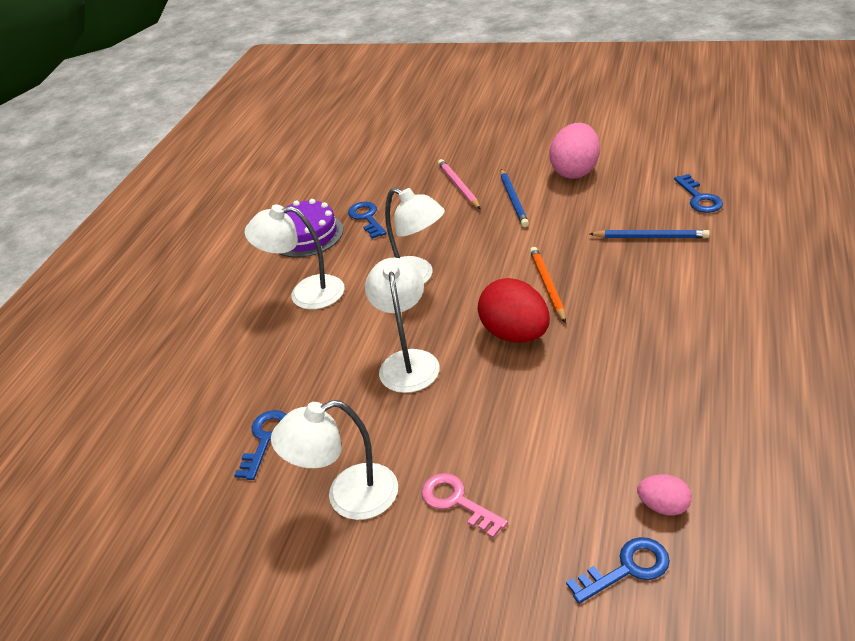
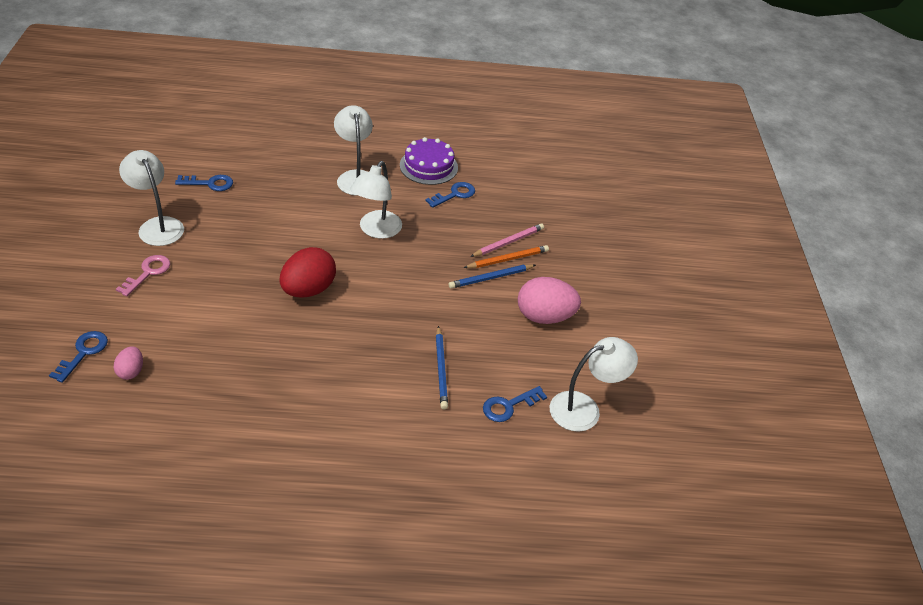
camera: 65 degrees right, 5 degrees up
white lamp [365,258,440,393] -> white lamp moved to [550,337,638,432]
orange pencil [530,247,566,323] -> orange pencil moved to [463,245,549,268]
blue key [566,537,670,604] -> blue key turned 120 degrees counterclockwise [49,331,108,383]

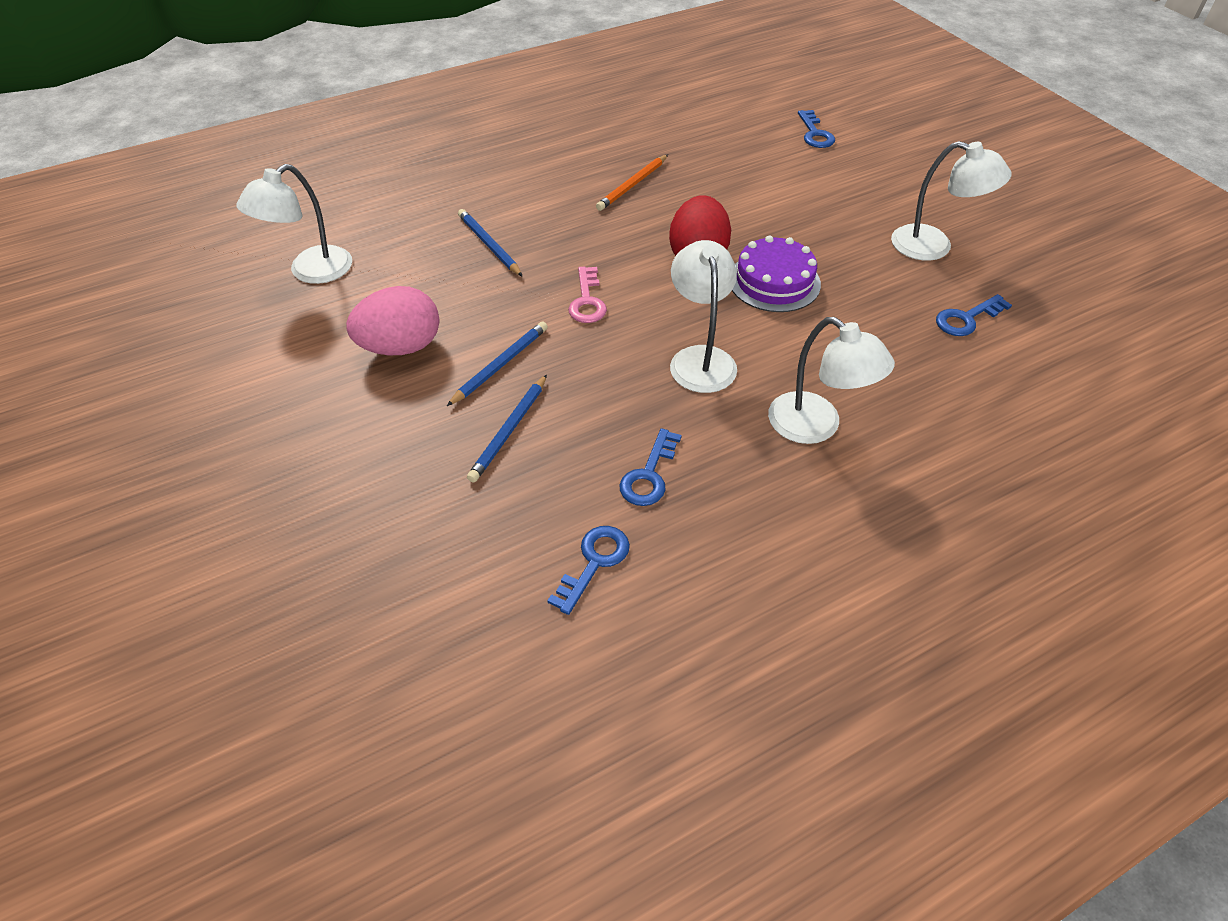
camera: 155 degrees right, 5 degrees up
pink egg [114,346,143,380] -> none
pink key [116,255,170,296] -> pink key moved to [568,267,607,323]
purple cake [400,137,458,185] -> purple cake moved to [732,235,821,312]
orange pencil [463,245,549,268] -> orange pencil moved to [596,155,668,211]
pink pencil [470,223,544,257] -> blue pencil [467,374,547,483]
blue key [483,386,547,422] -> blue key moved to [547,526,630,615]

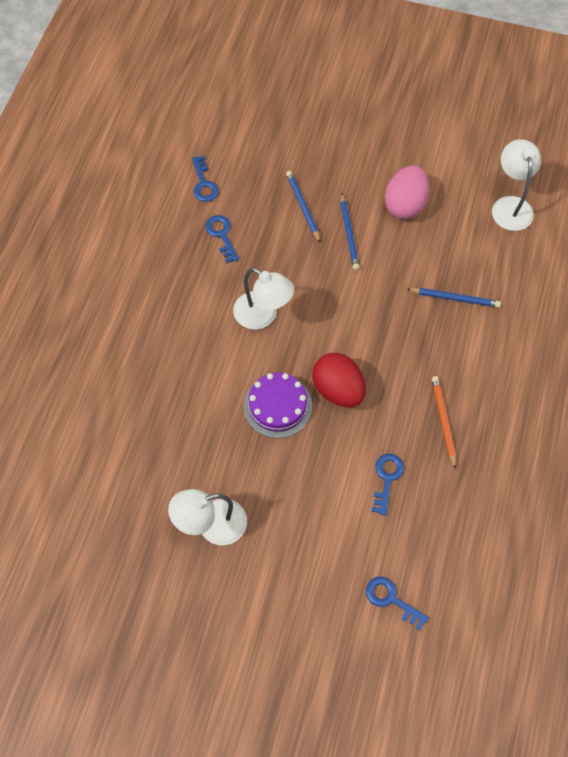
camera: 135 degrees right, 15 degrees up
pink key [568,267,607,323] -> none
white lamp [768,317,895,444] -> none
blue key [936,294,1012,336] -> blue key moved to [371,454,404,515]

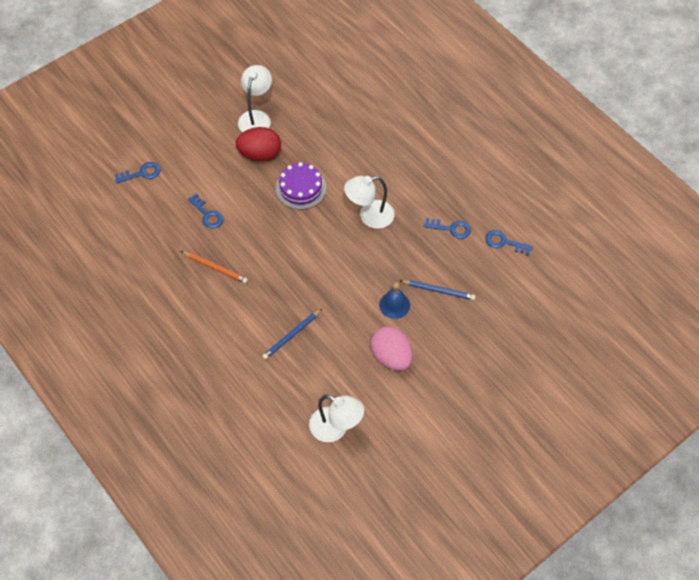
camera: 125 degrees right, 5 degrees down
red egg [312,353,366,407] -> red egg moved to [235,127,281,161]
blue pencil [340,192,360,270] -> blue bell [379,282,410,319]

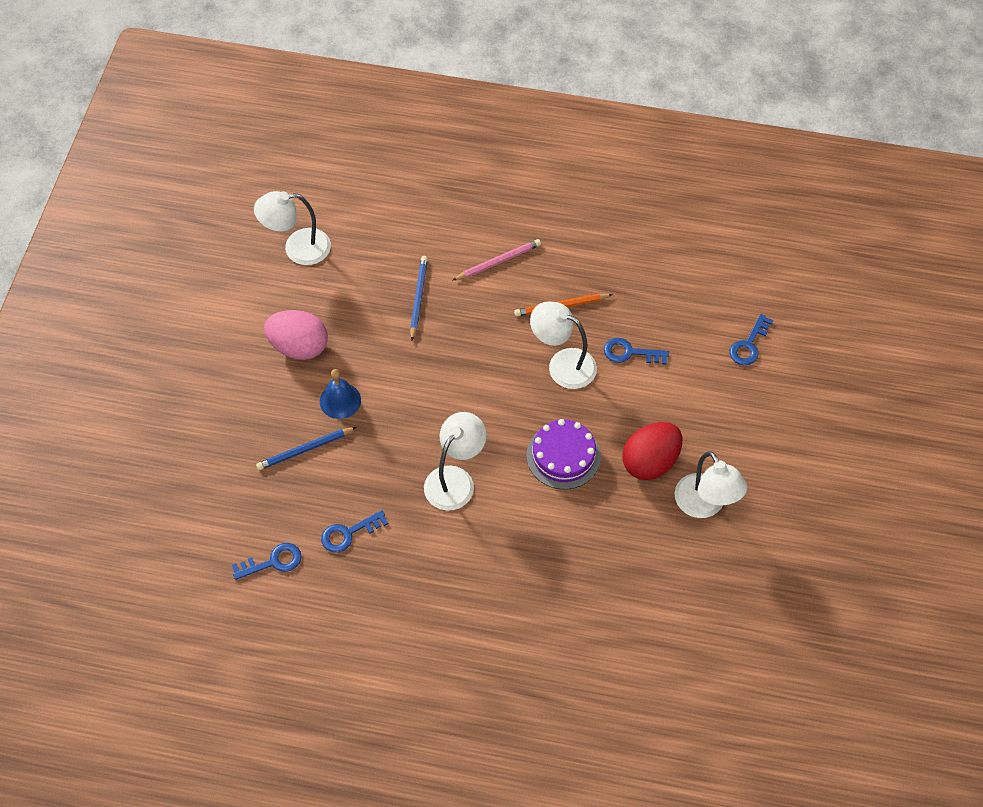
camera: 140 degrees right, 0 degrees up
none -> pink pencil [453,239,541,280]
none -> white lamp [530,302,597,389]

